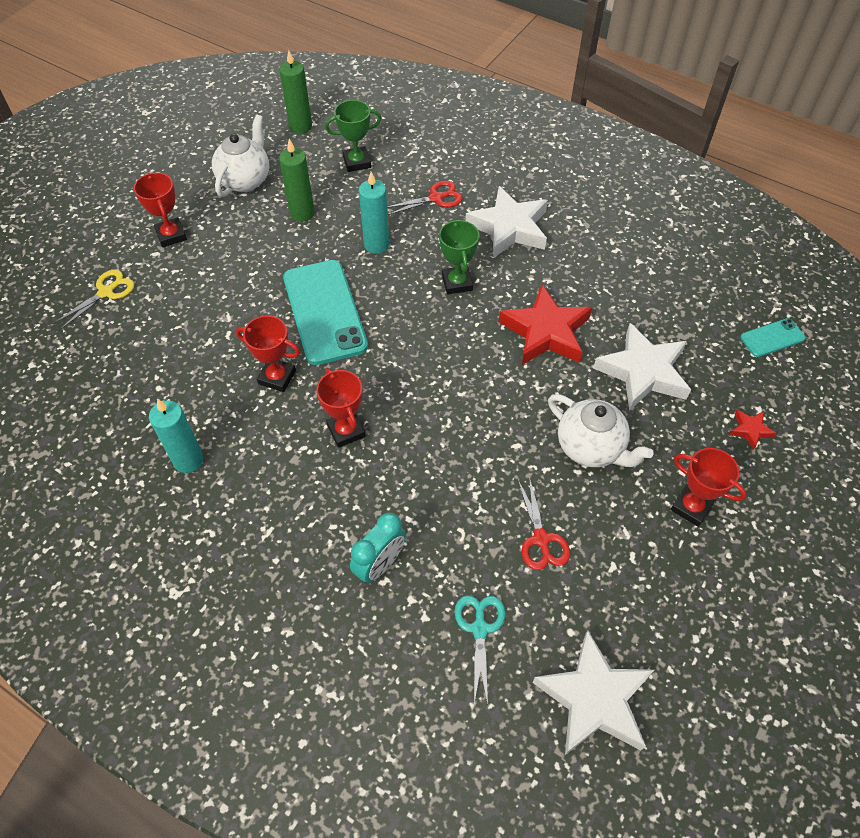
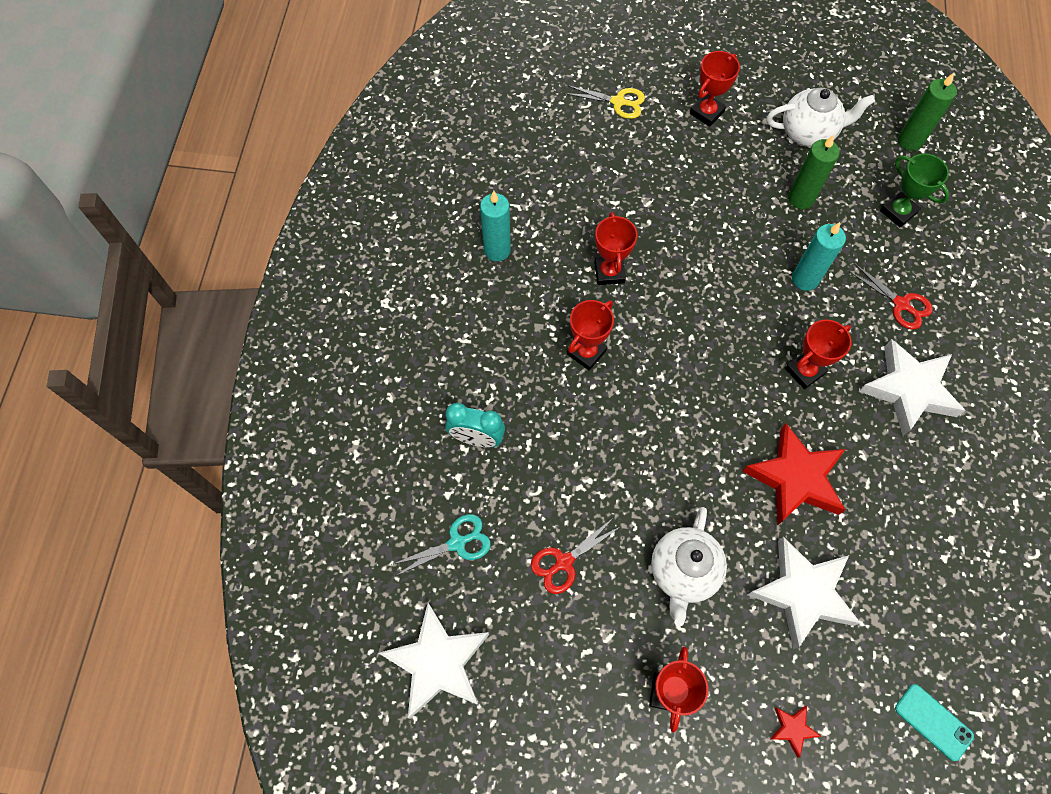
camera: 65 degrees right, 10 degrees up
turquoise phone [283,260,368,365] -> none
green trophy [439,219,480,295] -> red trophy [785,320,851,389]

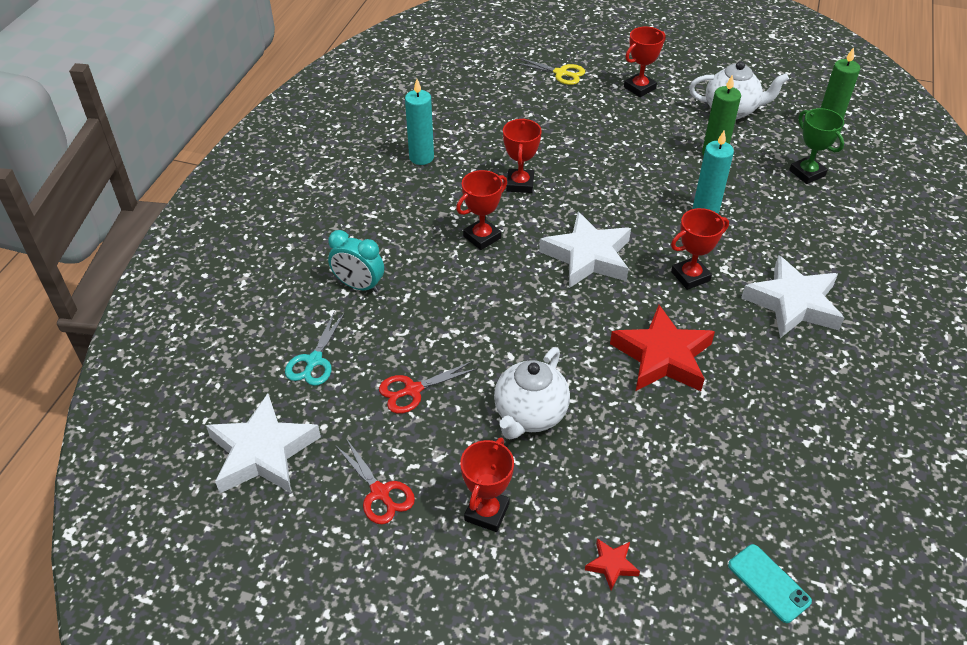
camera: 10 degrees right, 20 degrees down
turquoise scissors [391,514,491,576] -> turquoise scissors turned 120 degrees clockwise [285,312,345,386]
white star [748,537,860,649] -> white star moved to [539,212,631,288]
red scissors [848,264,933,329] -> red scissors moved to [335,438,415,524]

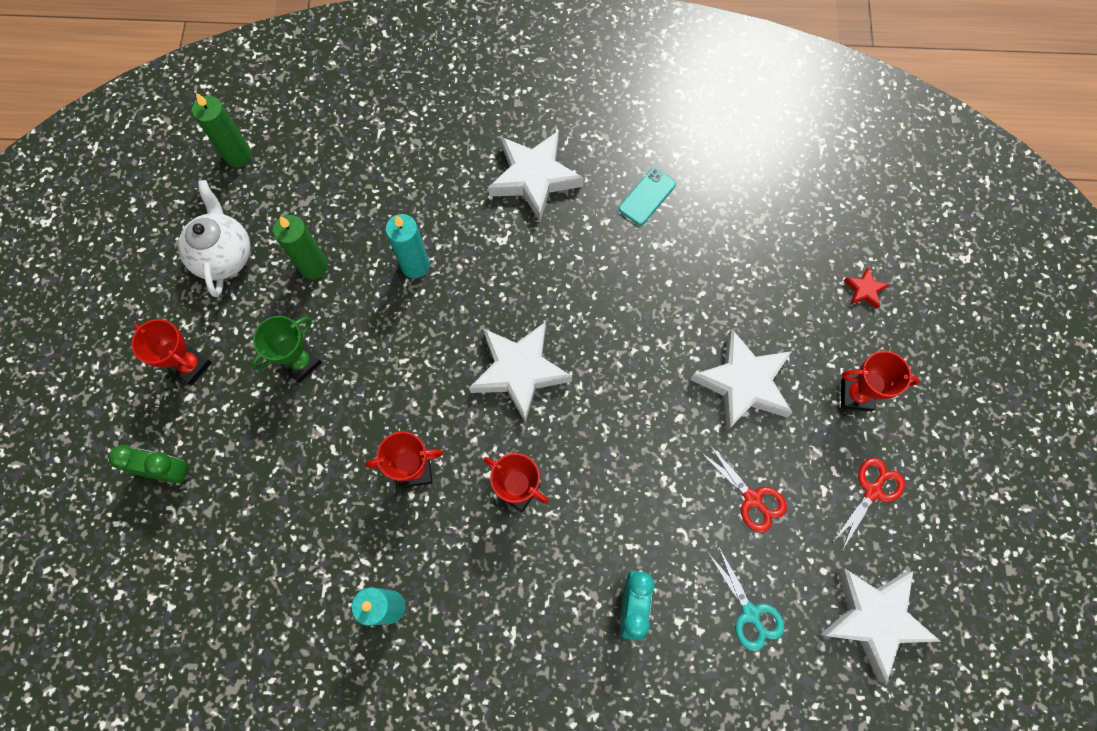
camera: 105 degrees left, 25 degrees up
turquoise scissors [285,312,345,386] -> turquoise scissors turned 60 degrees clockwise [708,546,785,651]
white teapot [494,347,570,440] -> white star [690,329,793,432]
yellow scissors [514,57,585,85] -> green clock [109,445,192,483]
red star [610,305,715,391] -> none
red trophy [671,208,729,290] -> none
turquoise phone [728,544,812,623] -> turquoise phone moved to [619,168,676,225]
green trophy [789,108,844,184] -> green trophy moved to [251,316,322,383]

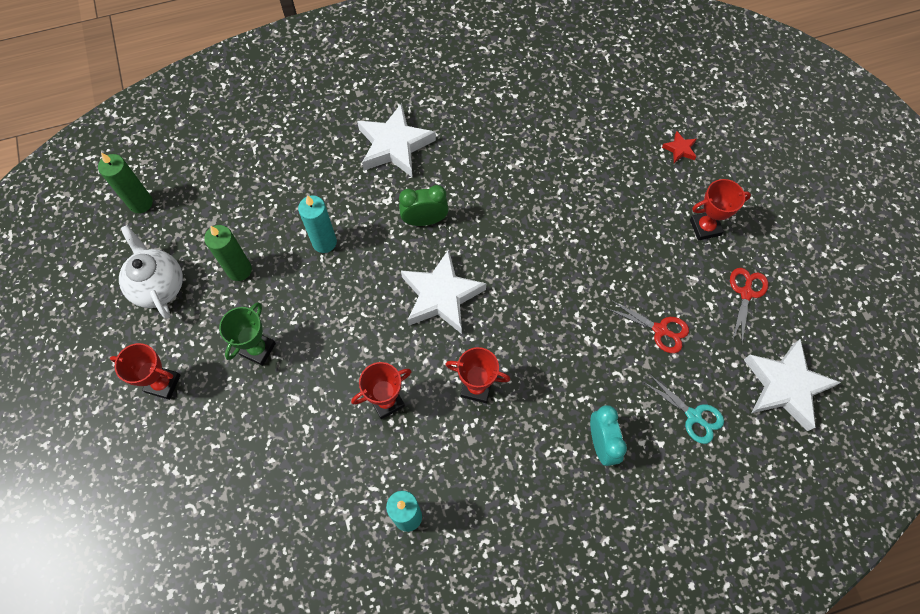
camera: 20 degrees left, 5 degrees down
green clock [109,445,192,483] -> green clock moved to [399,185,449,226]
turquoise phone [619,168,676,225] -> none
white star [690,329,793,432] -> none

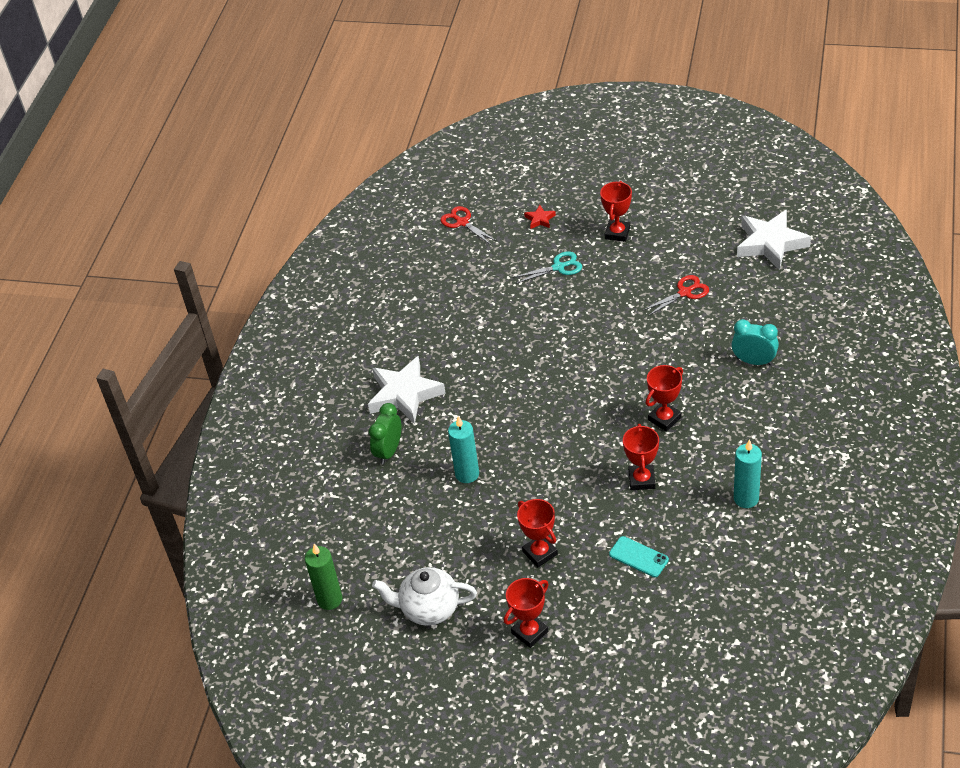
camera: 55 degrees left, 20 degrees down
green candle [204,225,252,281] -> none
green trophy [219,302,276,366] -> red trophy [517,499,558,567]
green clock [399,185,449,226] -> green clock moved to [369,403,401,464]
white star [401,249,486,334] -> none
turquoise scissors [642,374,724,444] -> turquoise scissors moved to [512,251,582,284]
red scissors [730,268,768,342] -> red scissors moved to [441,206,497,245]
none -> turquoise phone [609,536,669,577]

